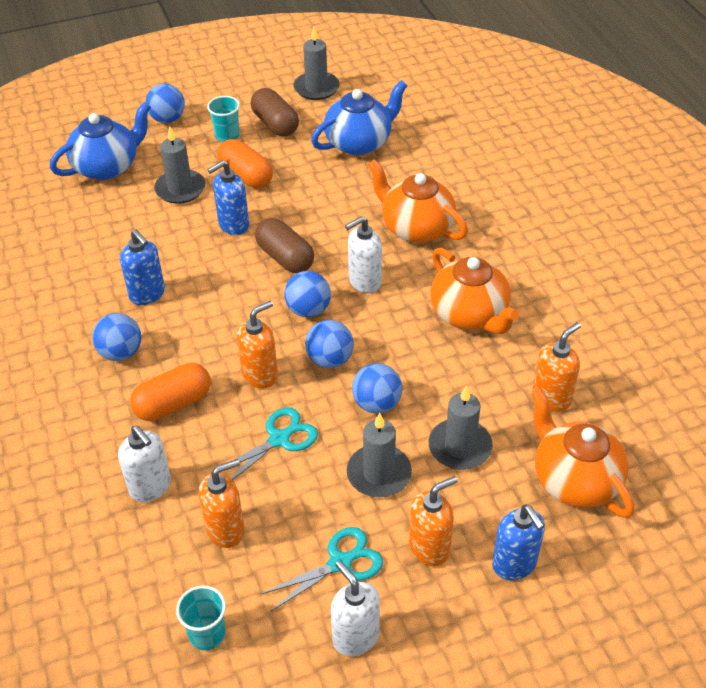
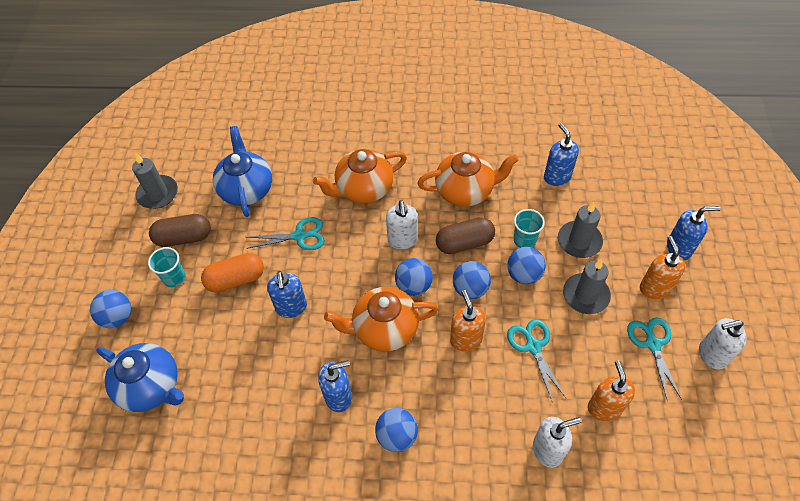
camera: 65 degrees left, 10 degrees up
blue teapot [50,102,151,180] -> blue teapot turned 135 degrees clockwise [96,343,184,412]
orange capsule [130,363,211,421] -> none
grey candle [154,126,205,204] -> none
turquoise cup [176,585,226,650] -> turquoise cup moved to [514,209,545,248]
brown capsule [255,218,314,273] -> brown capsule moved to [436,217,495,254]
orange teapot [531,389,635,518] -> orange teapot moved to [324,287,439,352]
orange soap dispenser [533,322,581,412] -> blue soap dispenser [544,123,579,186]
none -> turquoise scissors [246,217,325,250]

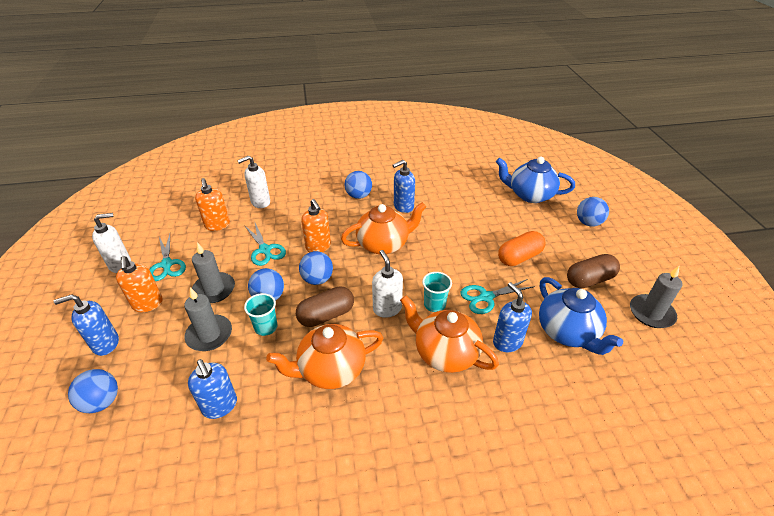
camera: 165 degrees right, 15 degrees down
turquoise cup [148,247,186,287] -> turquoise cup moved to [422,272,452,312]
blue soap dispenser [267,271,307,318] -> blue soap dispenser moved to [493,282,532,352]
orange teapot [313,149,407,203] -> orange teapot turned 105 degrees counterclockwise [400,296,499,373]
blue ball [395,258,433,296] -> blue ball moved to [68,369,118,413]

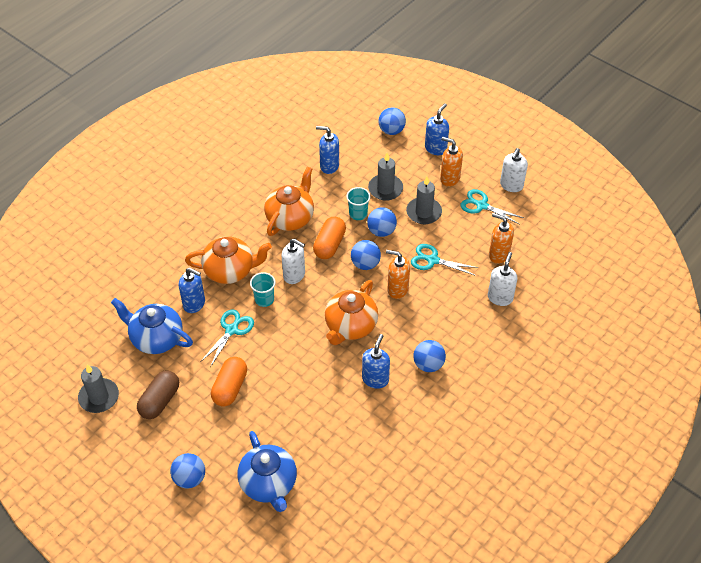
camera: 140 degrees right, 10 degrees up
brown capsule [296,286,354,327] -> orange capsule [313,217,346,259]
blue teapot [496,157,575,203] -> blue teapot turned 90 degrees clockwise [238,431,297,512]

